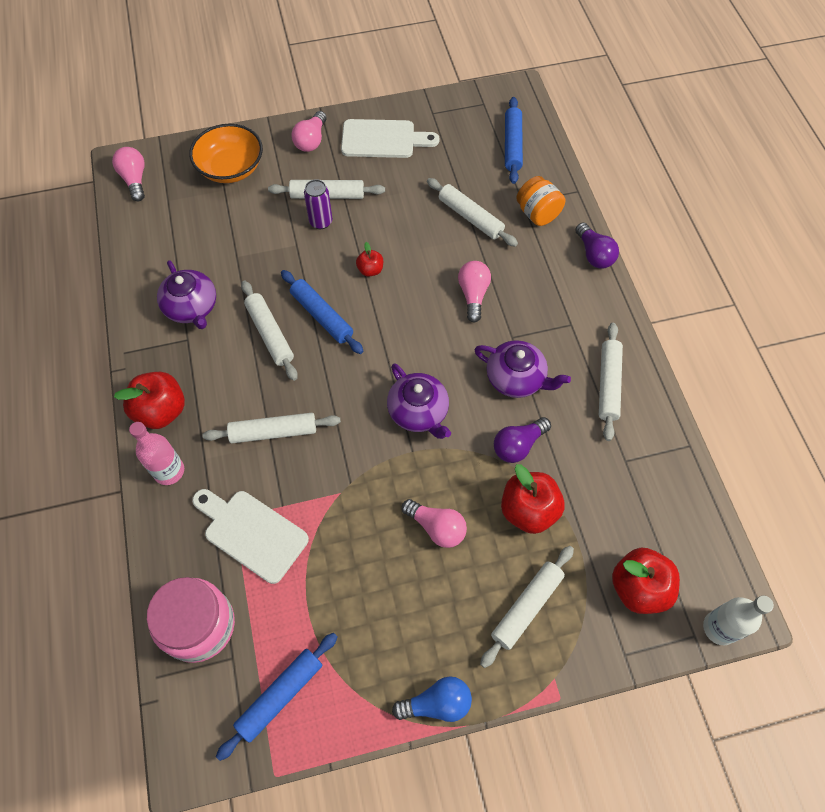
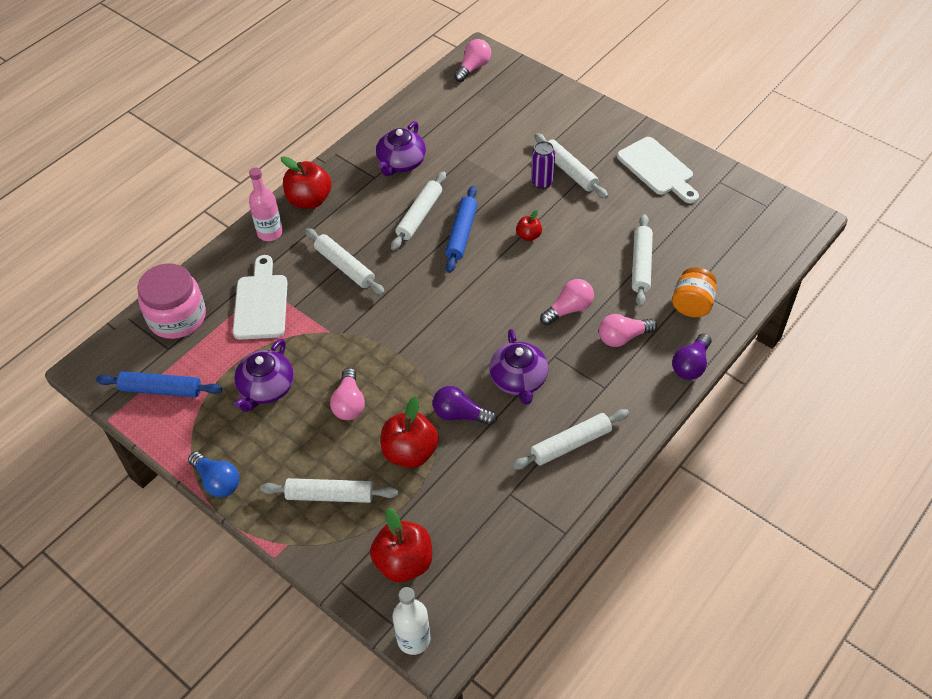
camera: 55 degrees right, 10 degrees down
orange bowl [189,124,263,183] -> none
pink light bulb [291,111,327,152] -> pink light bulb moved to [599,314,657,347]
purple teapot [387,364,451,439] -> purple teapot moved to [234,339,294,412]
blue rolling pin [505,97,523,184] -> none

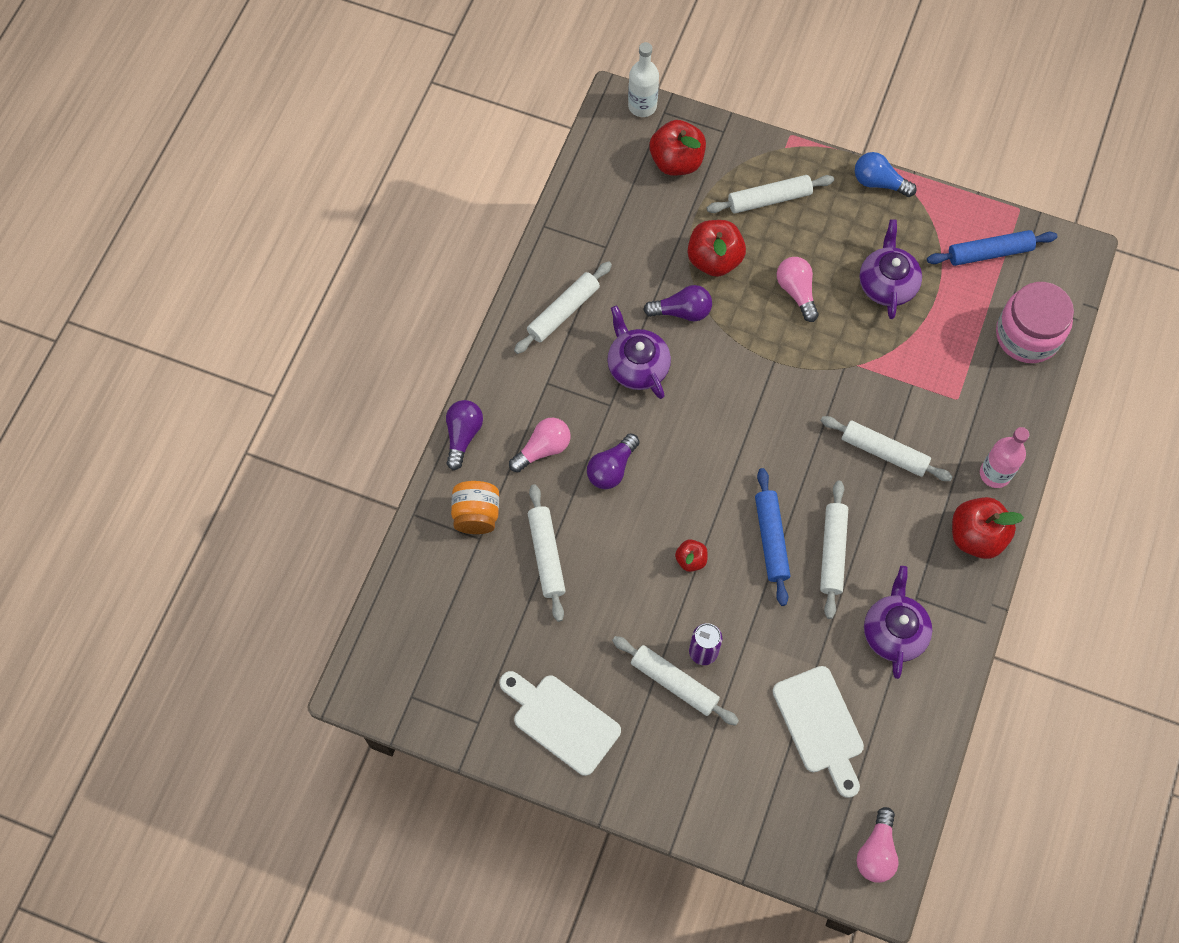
camera: 160 degrees right, 15 degrees up
white cutting board [233,255,288,340] -> white cutting board moved to [772,666,864,798]
pink light bulb [540,279,594,325] -> purple light bulb [587,433,640,489]

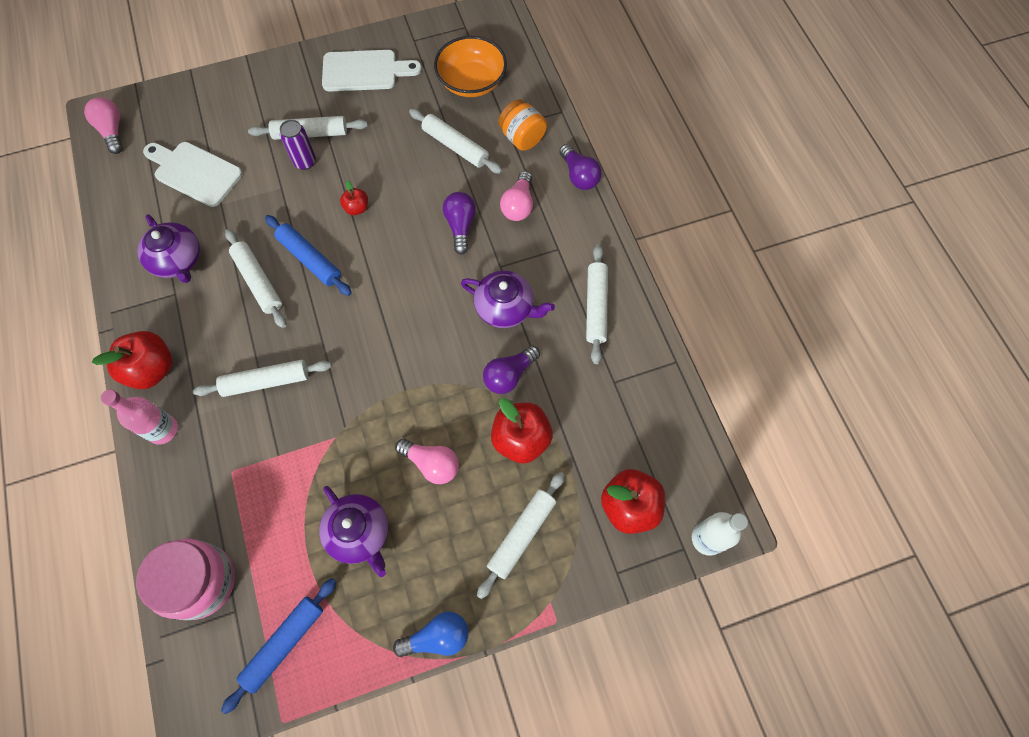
camera: 140 degrees right, 0 degrees up
none -> orange bowl [434,36,507,97]

